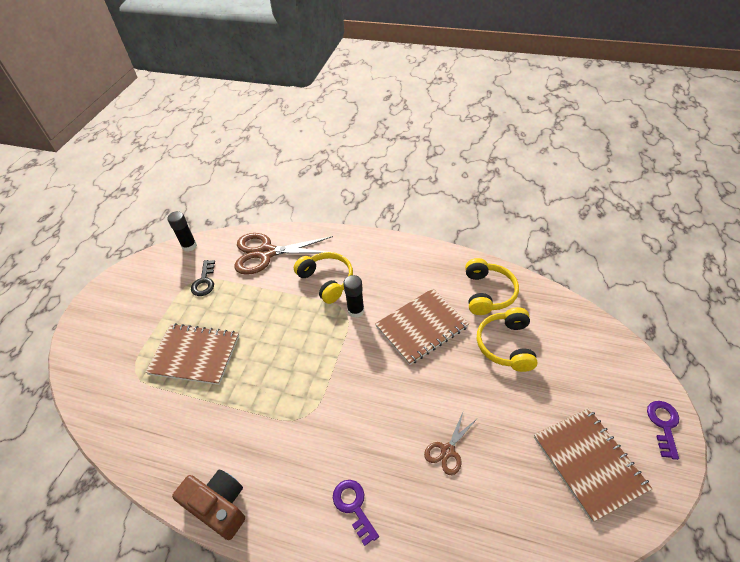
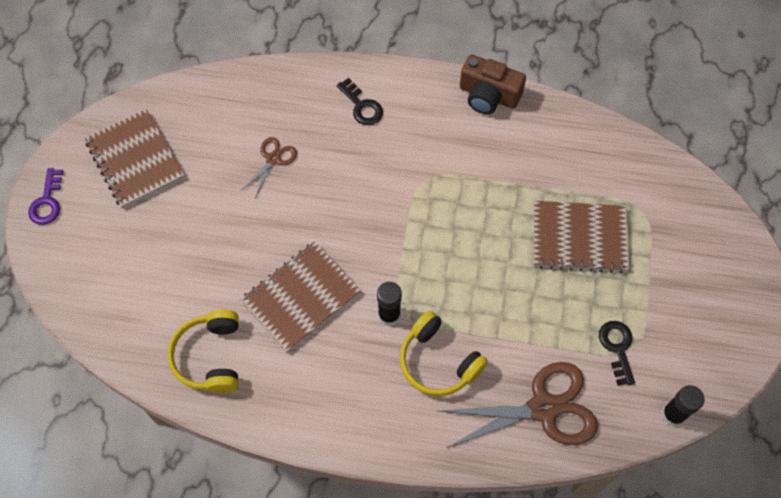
camera: 170 degrees right, 15 degrees up
purple key [333,480,379,546] -> black key [337,78,383,125]
yellow headphones [477,307,538,372] -> none

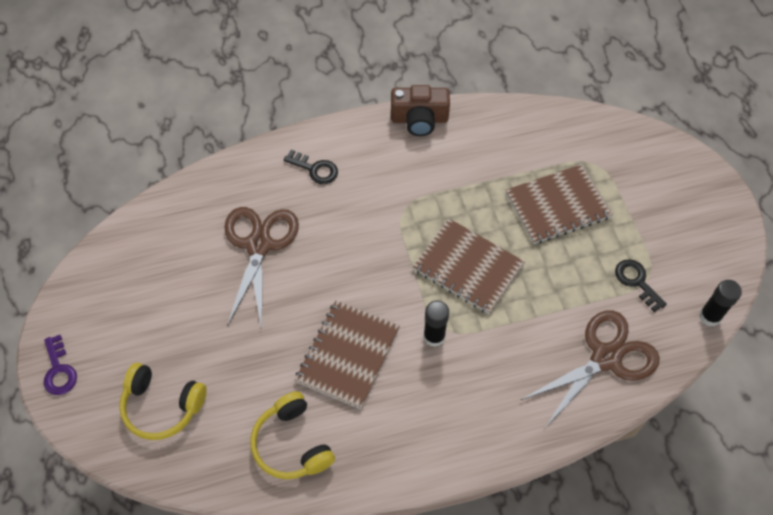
camera: 25 degrees left, 5 degrees down
brown notebook [85,109,185,209] -> brown notebook moved to [413,219,525,314]
brown scissors [241,137,297,198] -> brown scissors [224,207,299,329], size x1.99
yellow headphones [400,311,488,396] -> yellow headphones moved to [119,363,207,440]

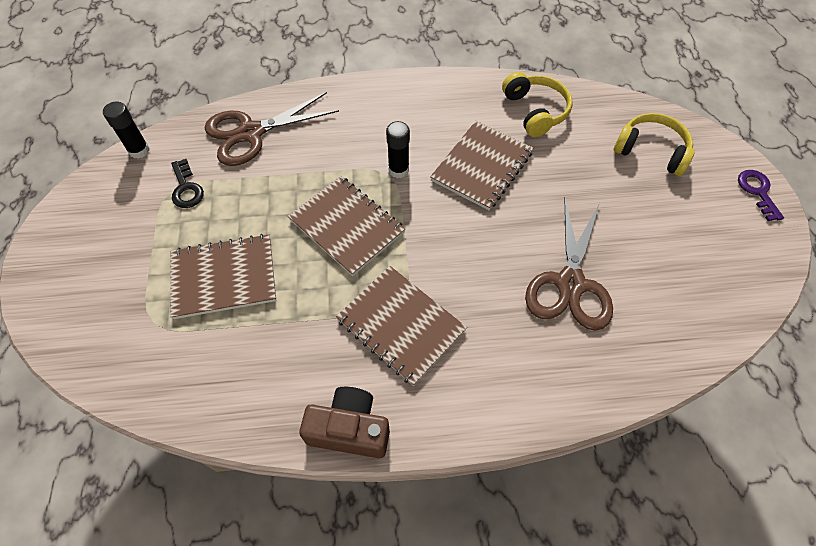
camera: 170 degrees left, 0 degrees up
black key [284,150,338,184] -> none
none -> brown notebook [336,266,467,386]

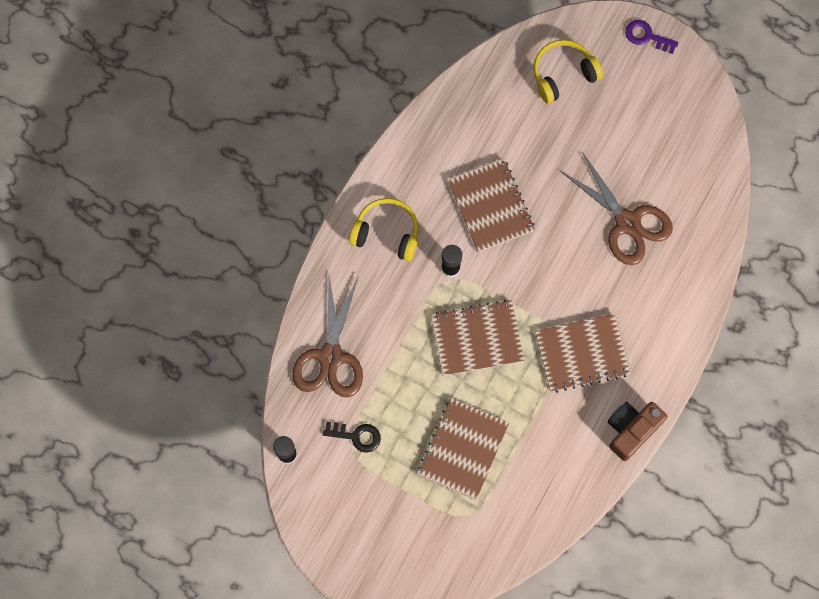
camera: 55 degrees left, 15 degrees up
yellow headphones [502,72,573,137] -> yellow headphones moved to [349,198,419,261]

